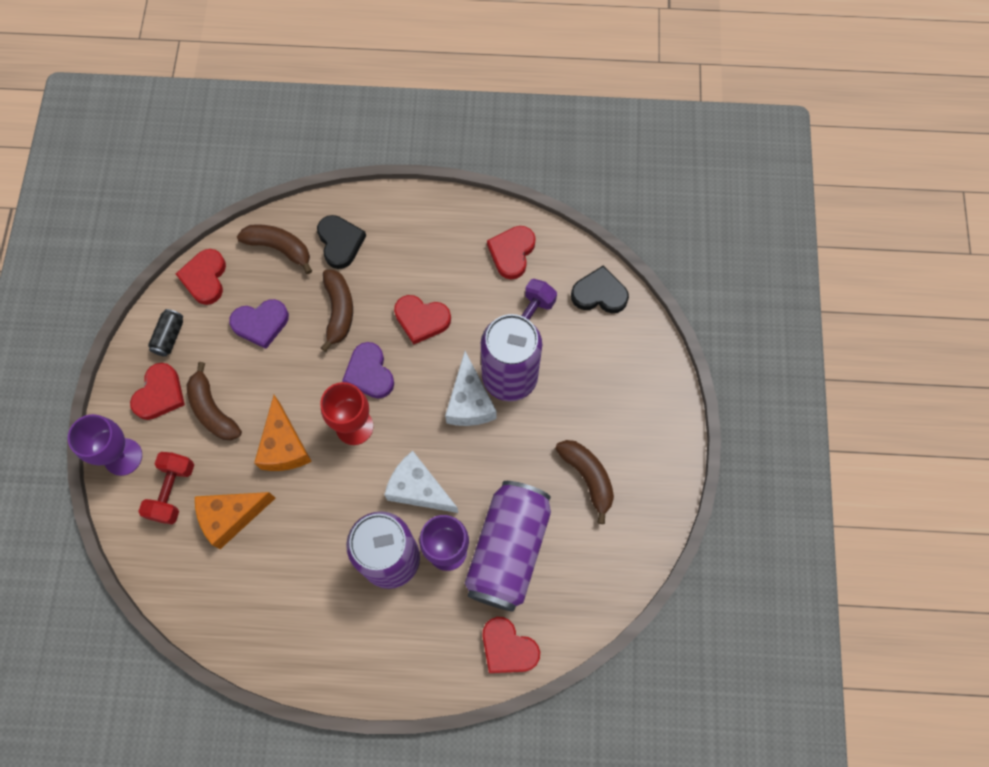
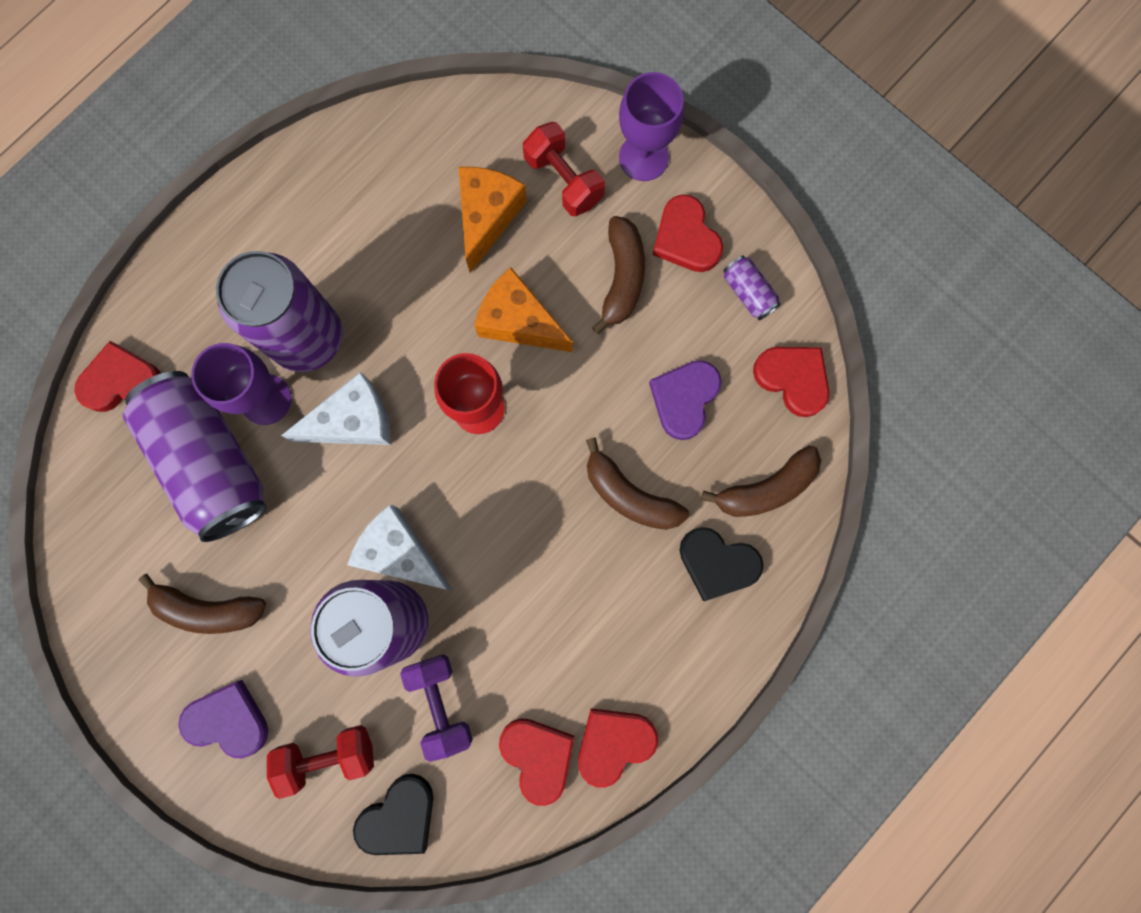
camera: 130 degrees right, 10 degrees up
black can [148,309,183,357] -> purple can [723,256,781,320]
brown banana [187,362,242,440] -> brown banana turned 90 degrees clockwise [592,216,645,334]
purple heart [342,342,394,399] -> purple heart moved to [178,680,268,759]
red heart [394,295,451,345] -> red heart moved to [578,708,658,788]
none -> red dumbbell [267,725,374,799]

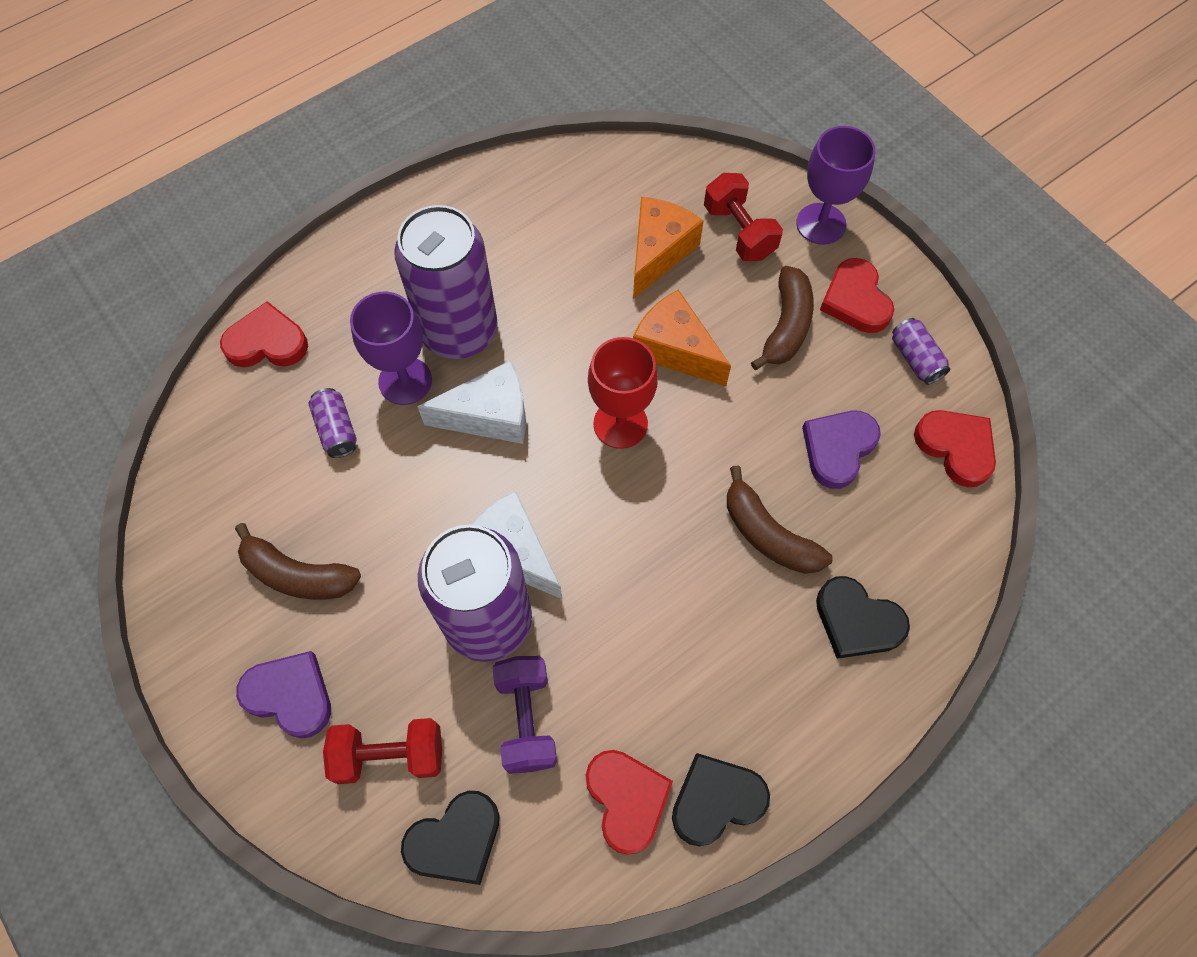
camera: 10 degrees right, 15 degrees down
purple can [123,371,267,542] -> purple can [309,388,357,458], size x0.40
red heart [578,708,658,788] -> black heart [672,753,770,846]
brown banana [701,445,821,517] -> none

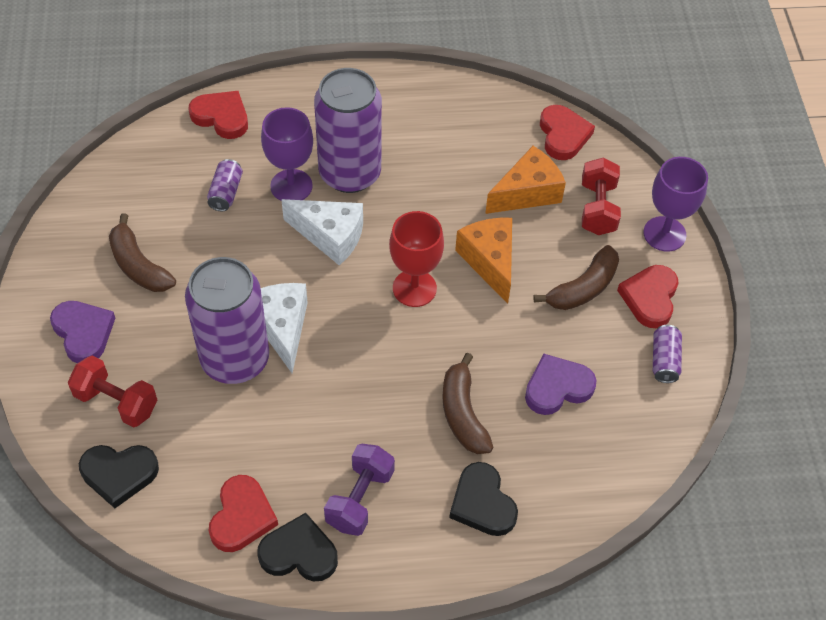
camera: 30 degrees right, 10 degrees down
purple dumbbell [492,656,557,774] -> purple dumbbell moved to [324,444,395,536]
red heart [914,410,996,487] -> red heart moved to [540,105,595,160]

